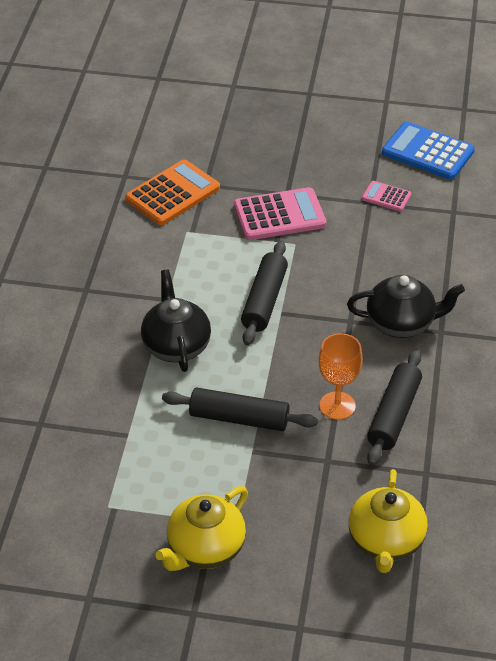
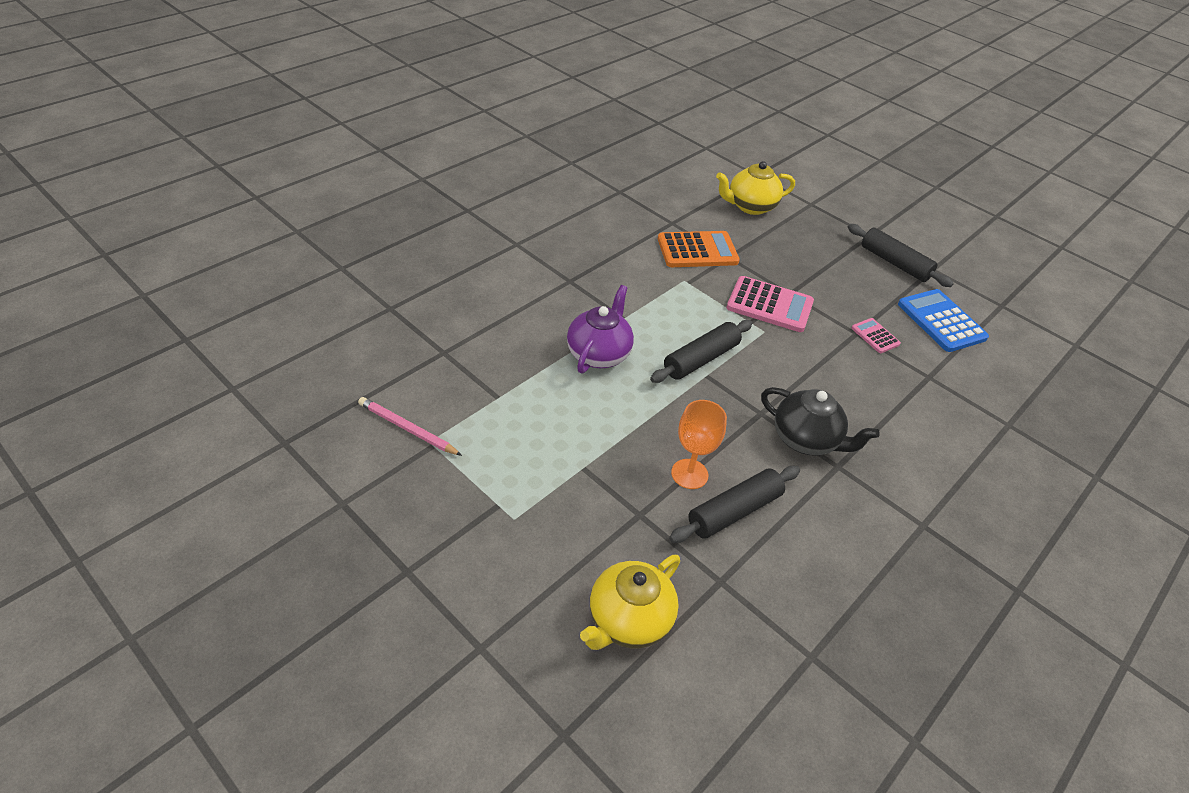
camera: 30 degrees right, 0 degrees up
black teapot [141,270,211,372] -> purple teapot [567,285,634,374]
yellow teapot [155,486,248,571] -> yellow teapot moved to [716,161,795,215]
black rolling pin [162,387,318,431] -> black rolling pin moved to [848,224,954,287]
none -> pink pencil [358,397,462,456]

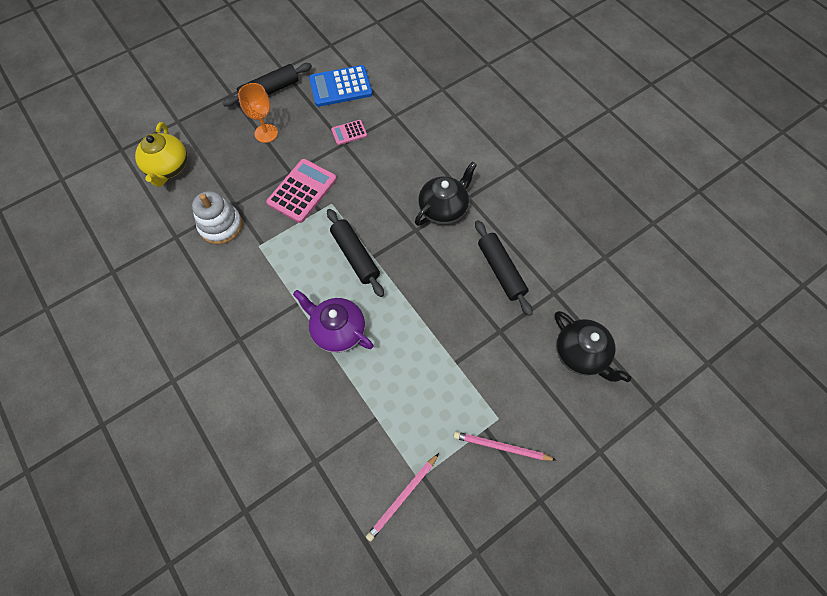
camera: 75 degrees left, 20 degrees up
yellow teapot [580,555,680,650] -> black teapot [555,311,631,382]
orange calculator [658,231,740,267] -> white stacking toy [192,191,242,245]
orange goblet [671,400,727,489] -> orange goblet moved to [238,83,278,143]
none -> pink pencil [453,432,556,461]

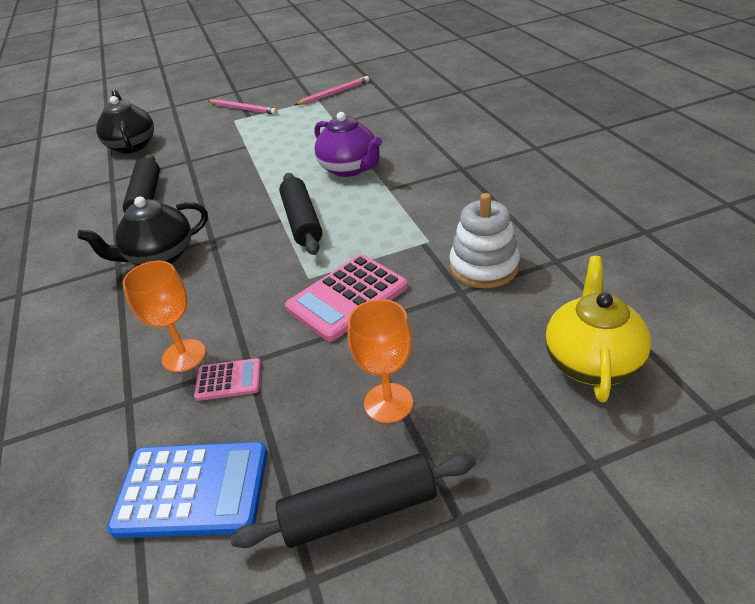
camera: 160 degrees left, 25 degrees down
none -> orange goblet [122,261,206,372]

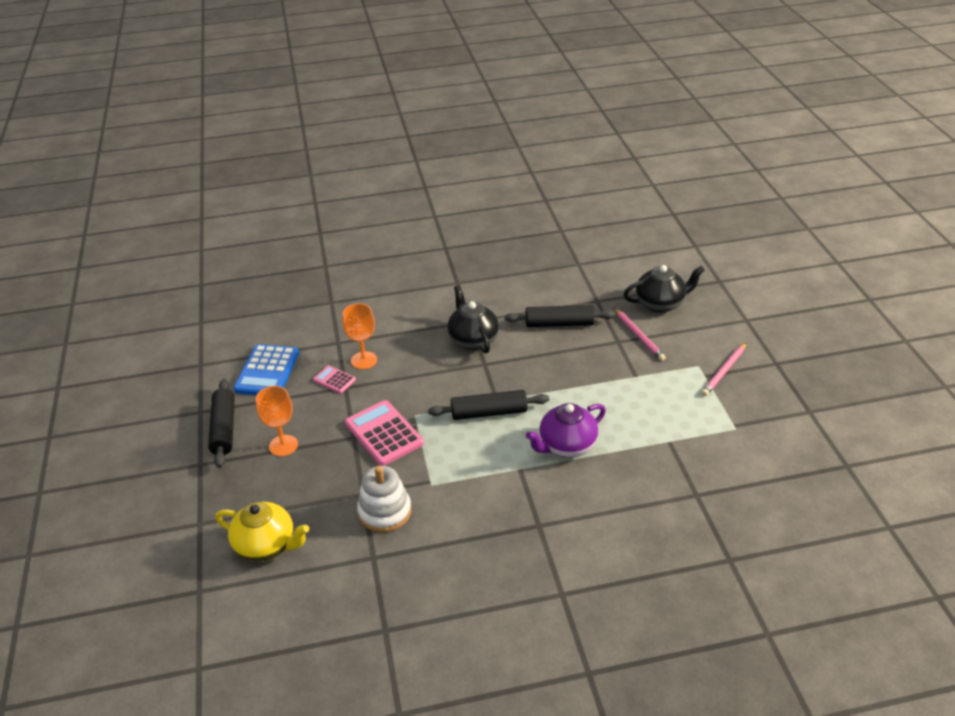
camera: 95 degrees right, 0 degrees up
pink calculator [194,358,261,401] -> pink calculator turned 120 degrees clockwise [313,365,356,394]
pink pencil [294,76,369,105] -> pink pencil moved to [614,308,666,361]

